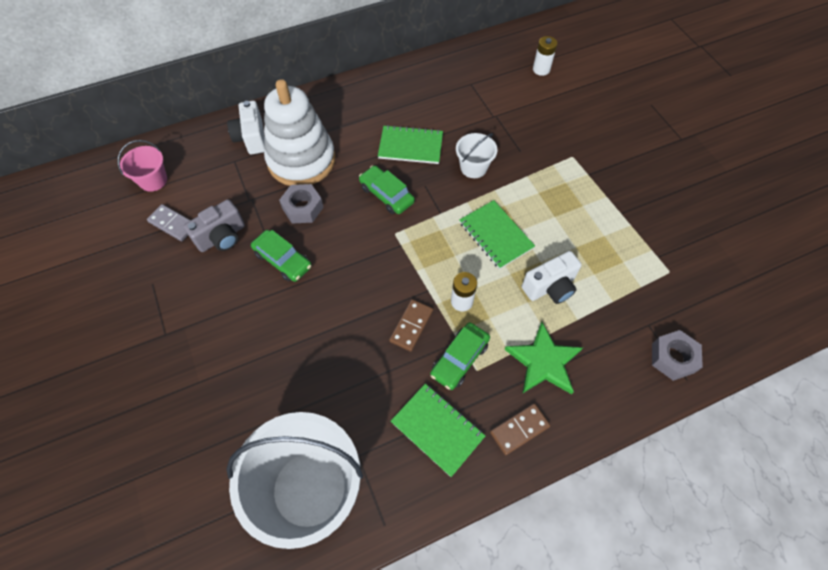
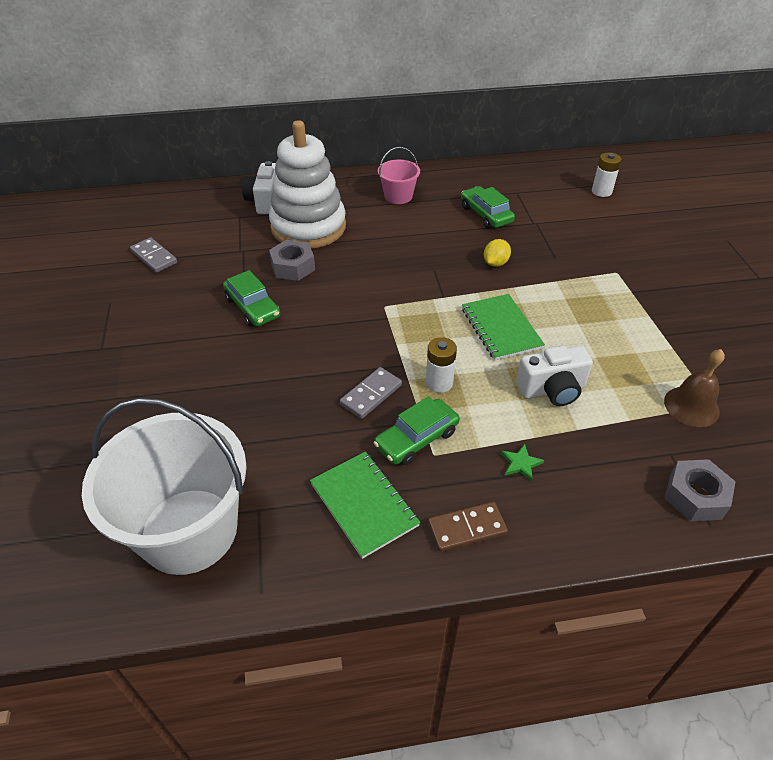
camera: 15 degrees right, 15 degrees down
pink bucket [117,140,167,192] -> pink bucket moved to [378,147,420,204]
grey camera [184,199,245,252] -> none
green car [359,165,415,214] -> green car moved to [461,186,515,228]
green notebook [378,125,443,164] -> none
brown domino [389,299,433,352] -> grey domino [340,367,402,419]
white bucket [456,133,497,178] -> yellow lemon [484,239,511,267]
green star [504,322,583,394] -> green star [501,444,544,481], size x0.43
none -> brown bell [664,349,725,427]

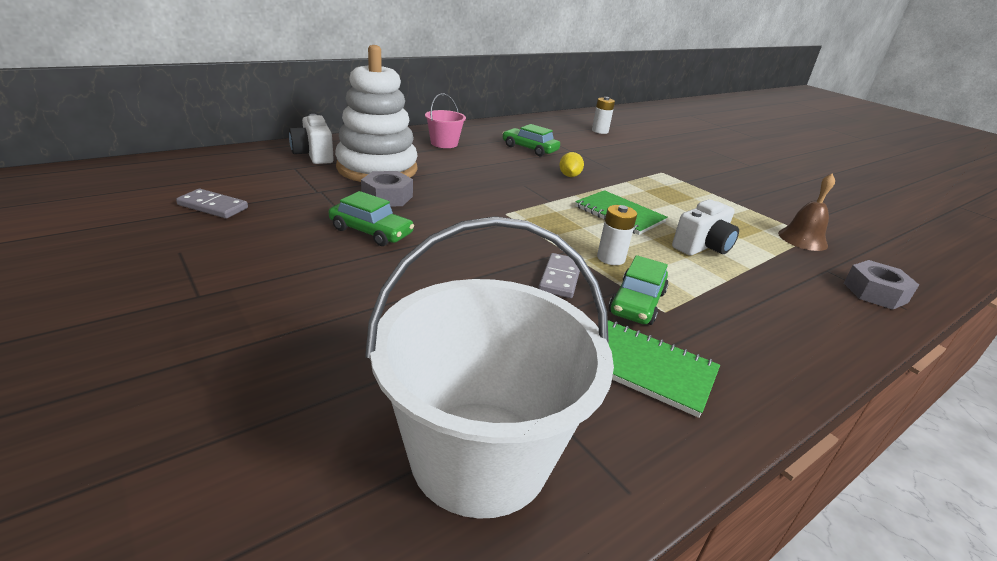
camera: 30 degrees left, 15 degrees down
brown domino [428,502,508,552] -> none
green star [501,444,544,481] -> none

